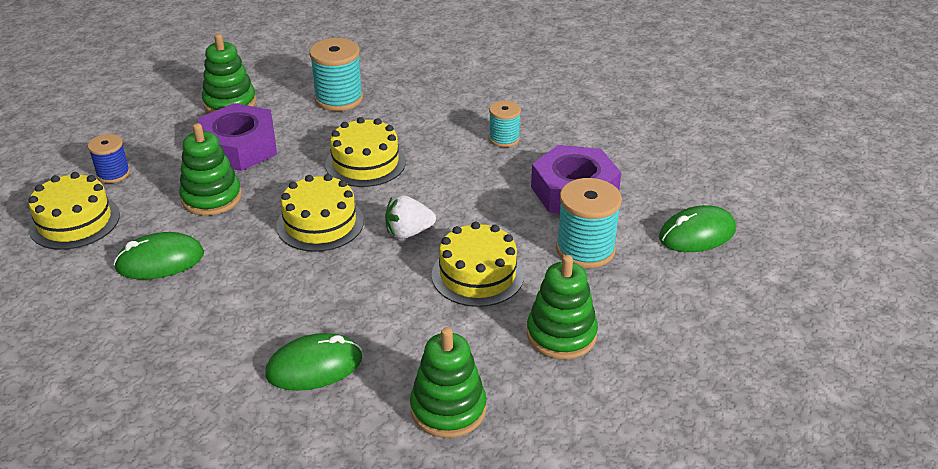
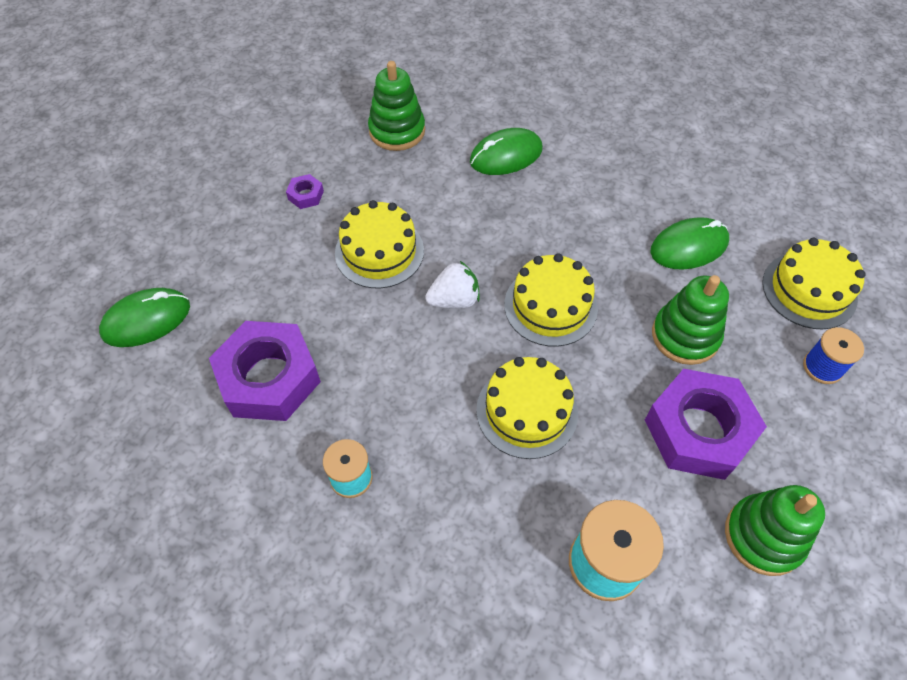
camera: 175 degrees right, 20 degrees up
green stacking toy [527,255,598,360] -> purple nut [286,174,324,209]
turquoise spool [556,178,622,268] -> none

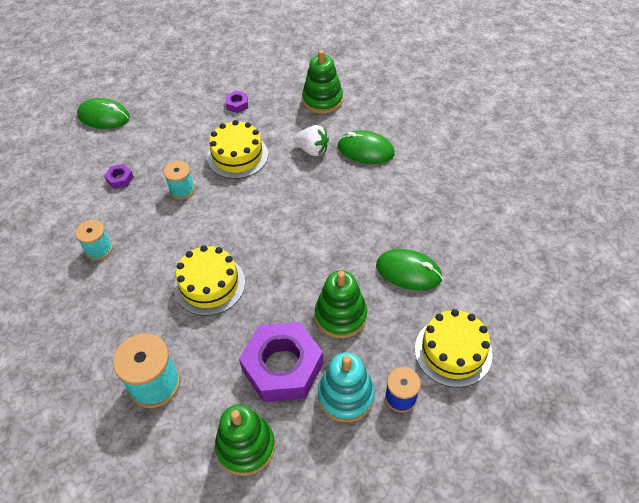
camera: 45 degrees right, 5 degrees down
purple nut [209,321,321,421] -> purple nut [104,164,134,189], size x0.41
white strawberry [425,261,480,309] -> white strawberry moved to [294,125,329,156]
yellow cake [504,253,598,347] -> none
none -> turquoise spool [164,161,195,199]
none -> turquoise stacking toy [318,352,375,422]

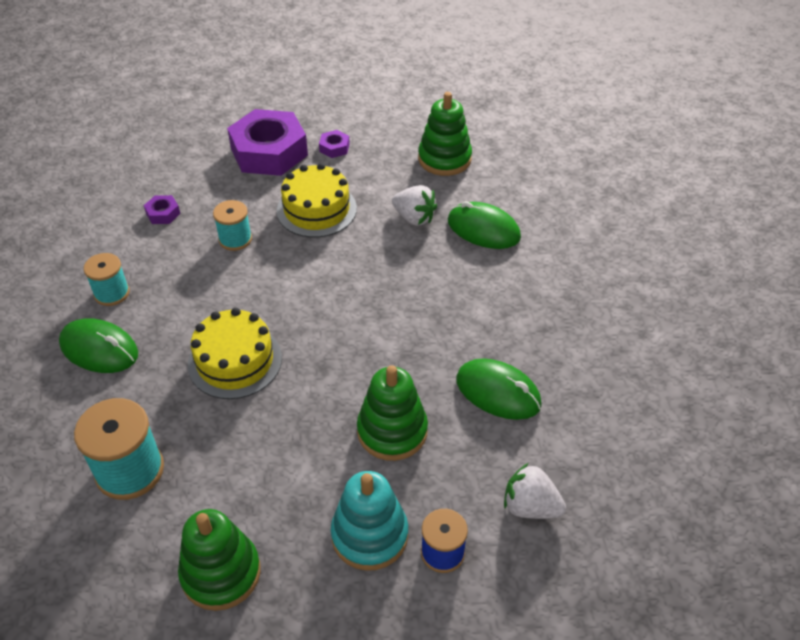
camera: 10 degrees right, 5 degrees down
green mouse [77,98,130,129] -> green mouse moved to [59,318,138,373]
purple nut [239,322,323,402] -> purple nut moved to [227,109,308,176]
yellow cake [415,309,493,387] -> white strawberry [504,463,566,519]

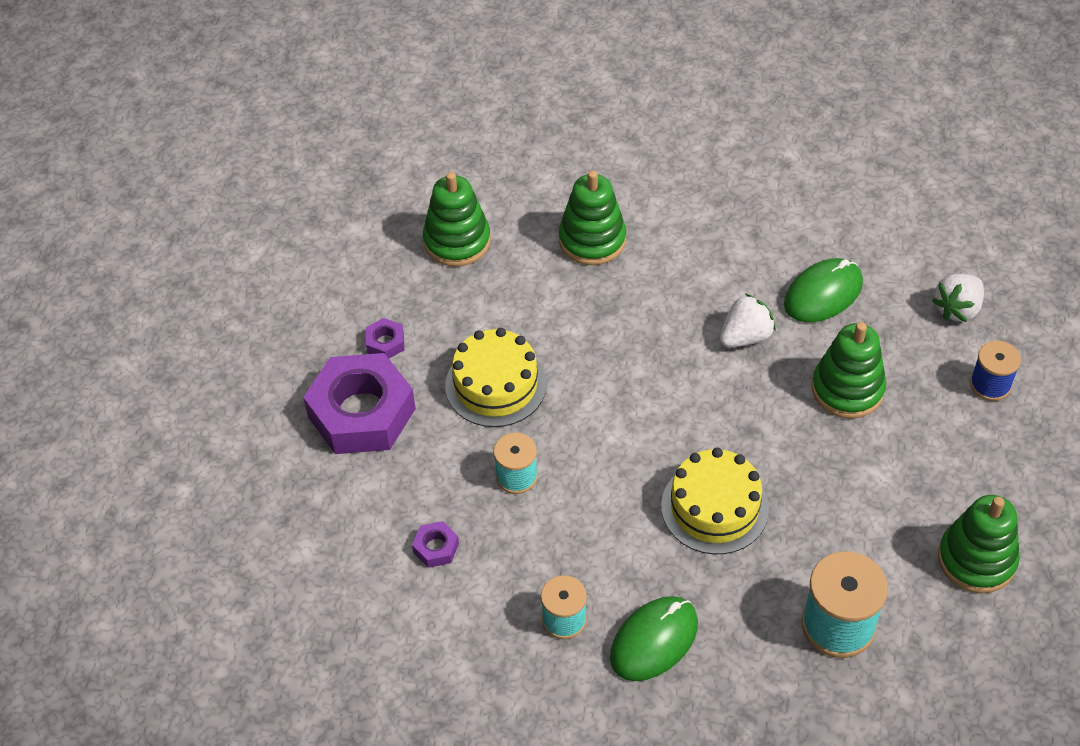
camera: 70 degrees left, 5 degrees up
turquoise stacking toy [331,471,408,571] -> none
white strawberry [392,185,437,226] -> white strawberry moved to [720,294,776,348]
green mouse [448,201,521,249] -> green stacking toy [559,170,626,265]

